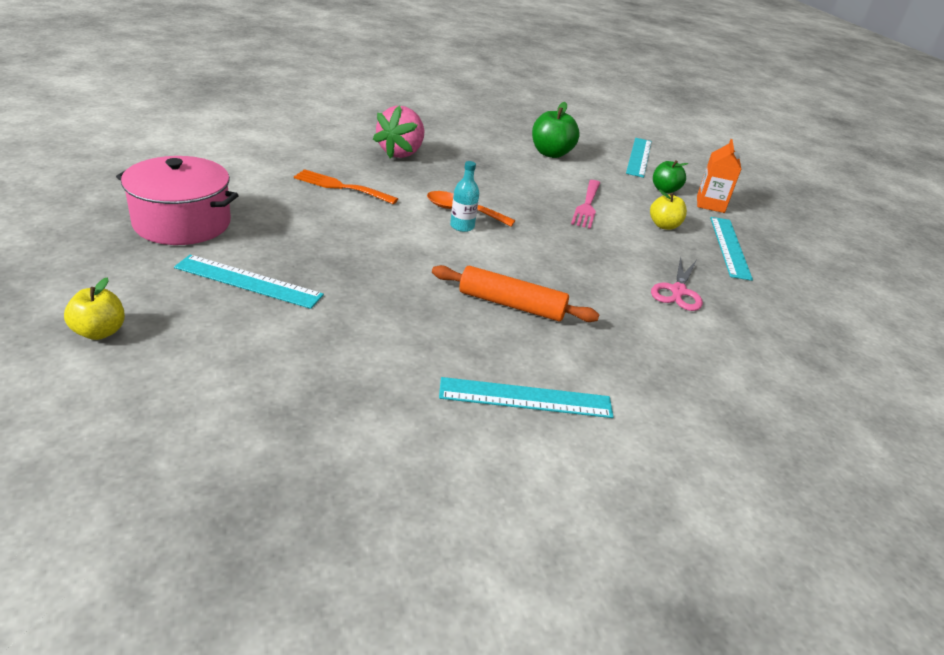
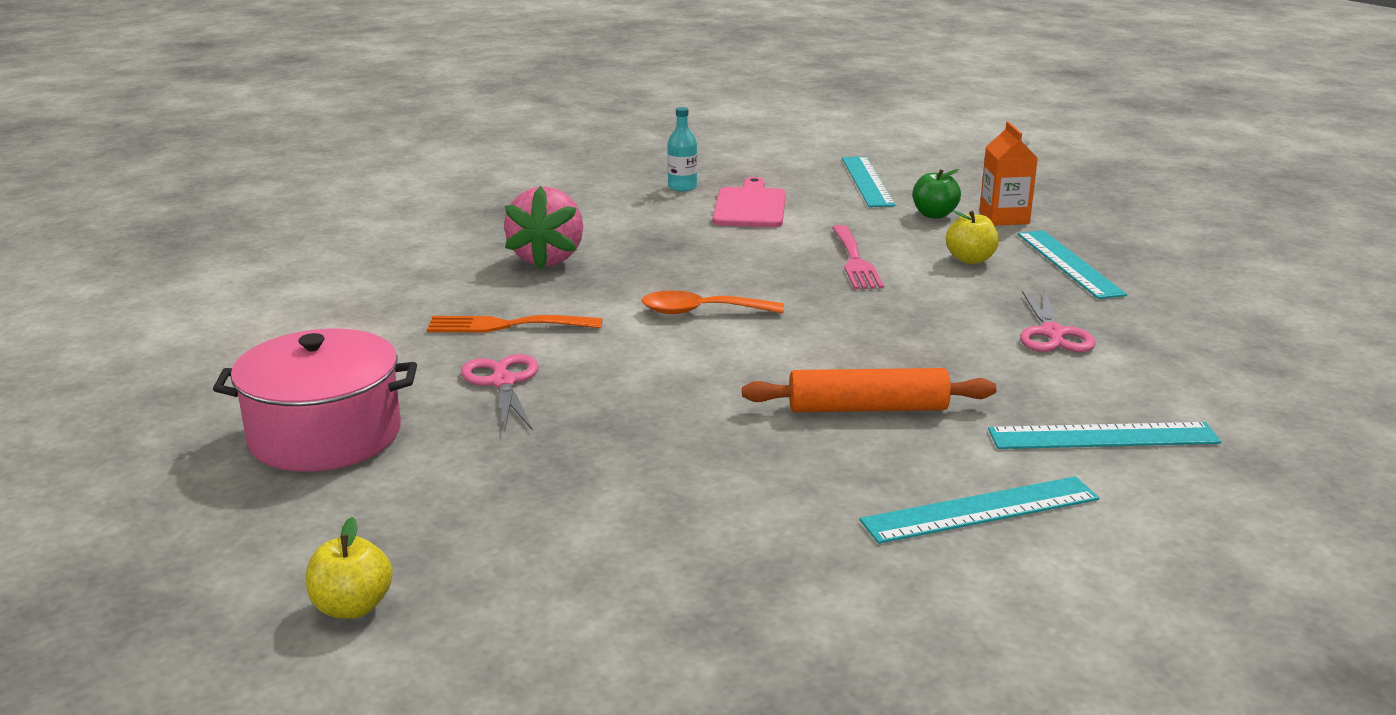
camera: 15 degrees left, 10 degrees down
turquoise ruler [174,255,324,309] -> turquoise ruler moved to [988,422,1221,449]
turquoise bottle [450,161,479,232] -> turquoise bottle moved to [667,107,697,192]
green apple [532,102,580,158] -> pink cutting board [713,177,786,227]
none -> pink scissors [461,354,539,431]

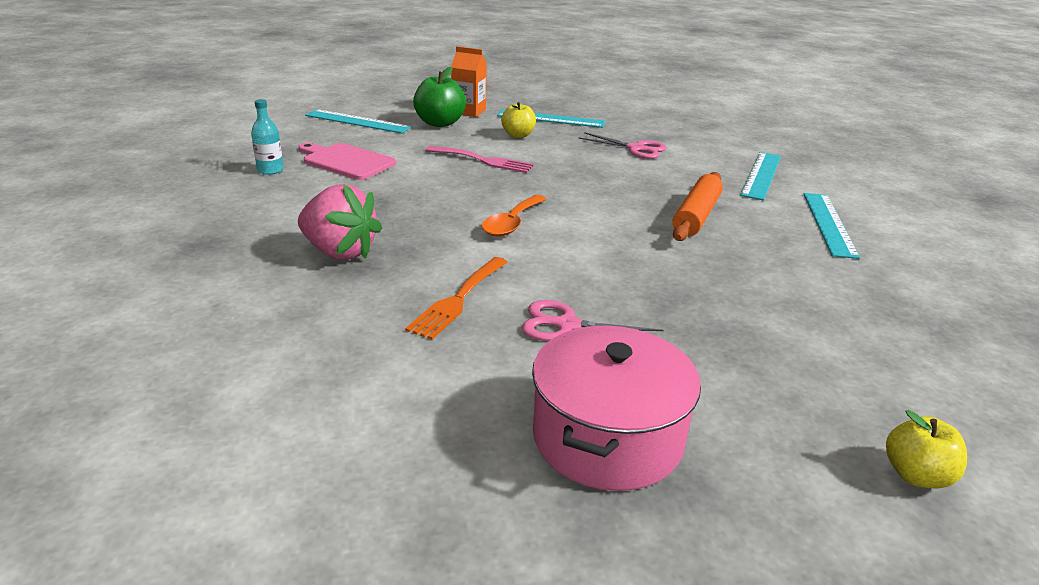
camera: 65 degrees left, 5 degrees up
green apple [913,169,961,219] -> green apple [413,67,466,127], size x1.53

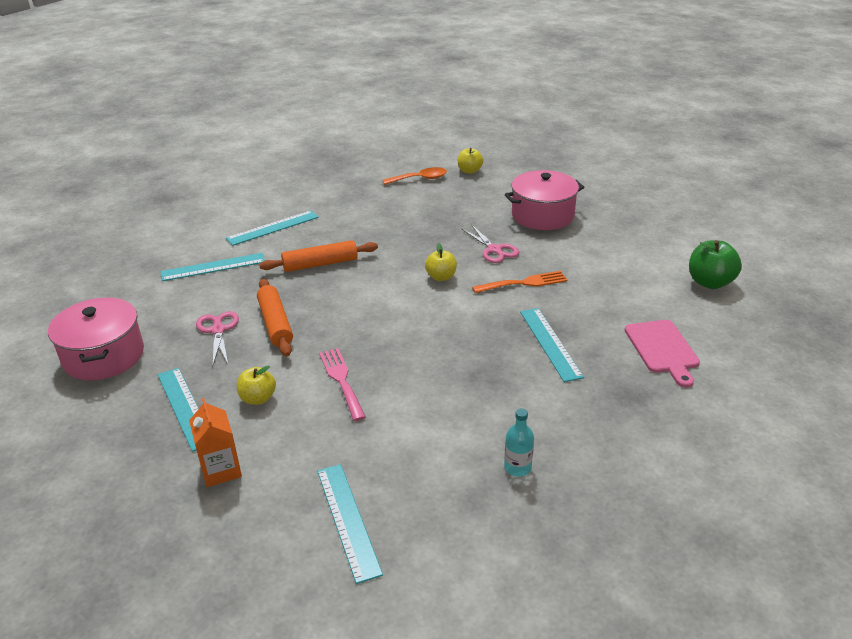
camera: 130 degrees left, 5 degrees up
pink strawberry [298,184,382,260] -> turquoise ruler [520,308,584,382]
pink cutting board [299,143,396,180] -> pink cutting board moved to [625,320,700,388]
green apple [413,67,466,127] -> green apple moved to [689,240,742,289]
orange spoon [482,195,546,237] -> orange spoon moved to [382,167,447,185]
none -> pink pot [48,298,144,380]
none -> orange rolling pin [257,279,293,357]
none -> yellow apple [425,243,457,281]

